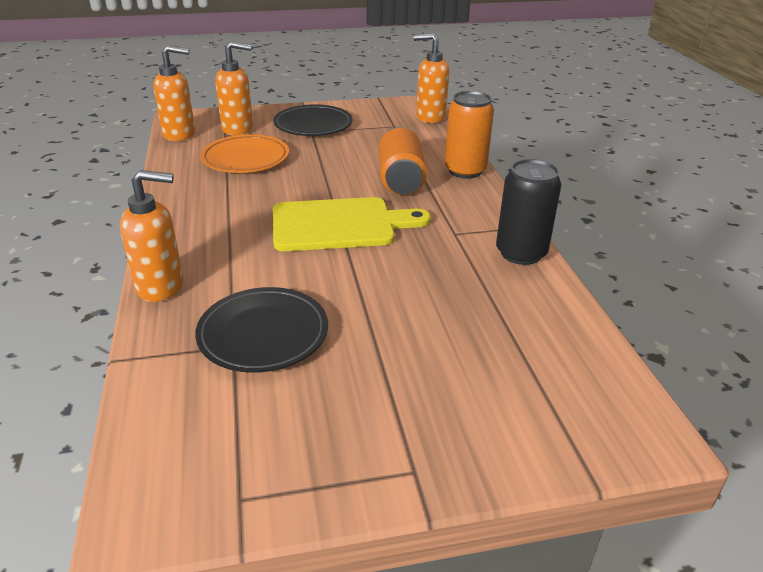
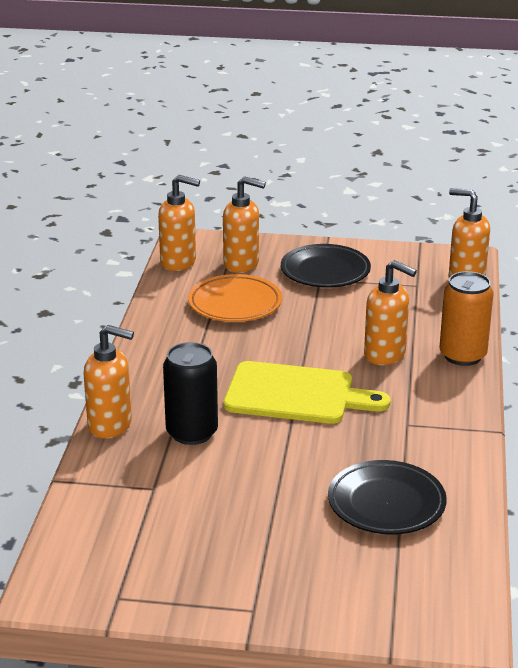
camera: 20 degrees right, 5 degrees down
black plate [195,287,328,373] -> black plate moved to [328,460,447,535]
orange can [378,127,427,195] -> orange soap dispenser [364,260,417,365]
black can [496,159,562,265] -> black can moved to [163,342,218,445]

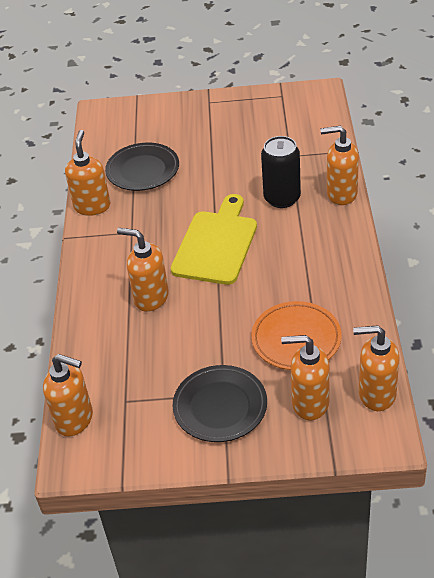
camera: 175 degrees right, 15 degrees up
yellow cutting board [224,361,391,424] -> yellow cutting board turned 105 degrees clockwise [171,194,257,285]
orange can [439,271,494,366] -> none
none -> orange soap dispenser [65,130,110,216]

